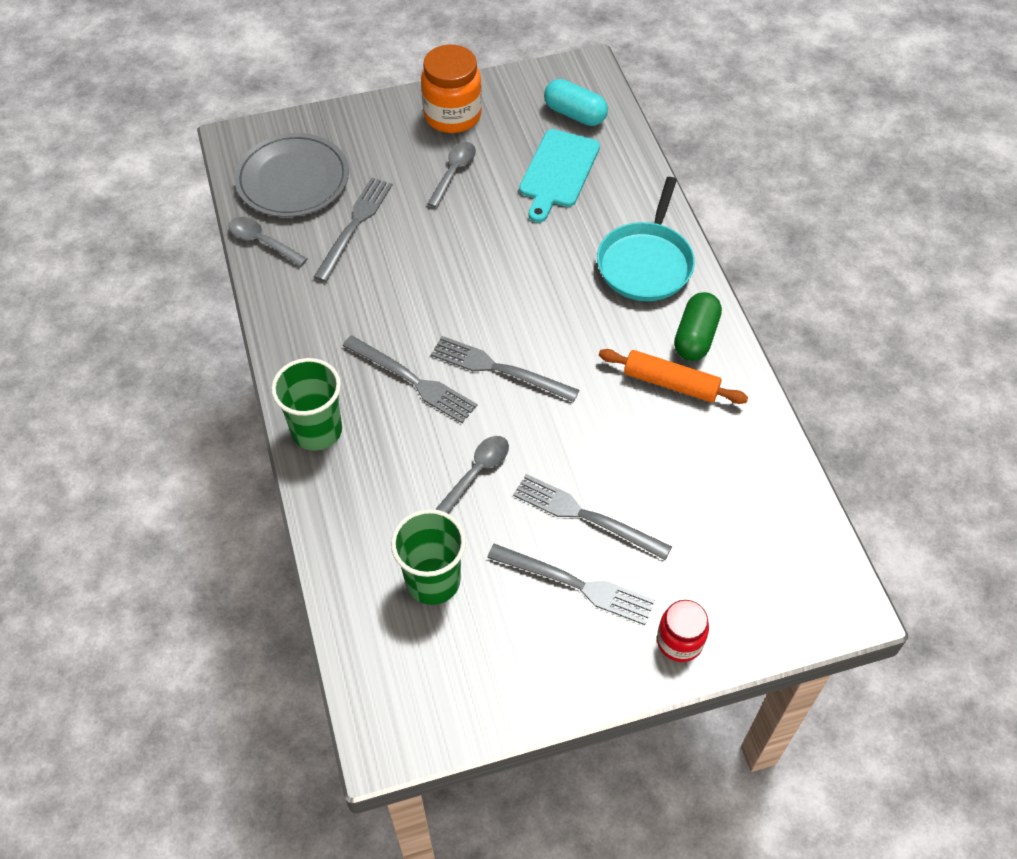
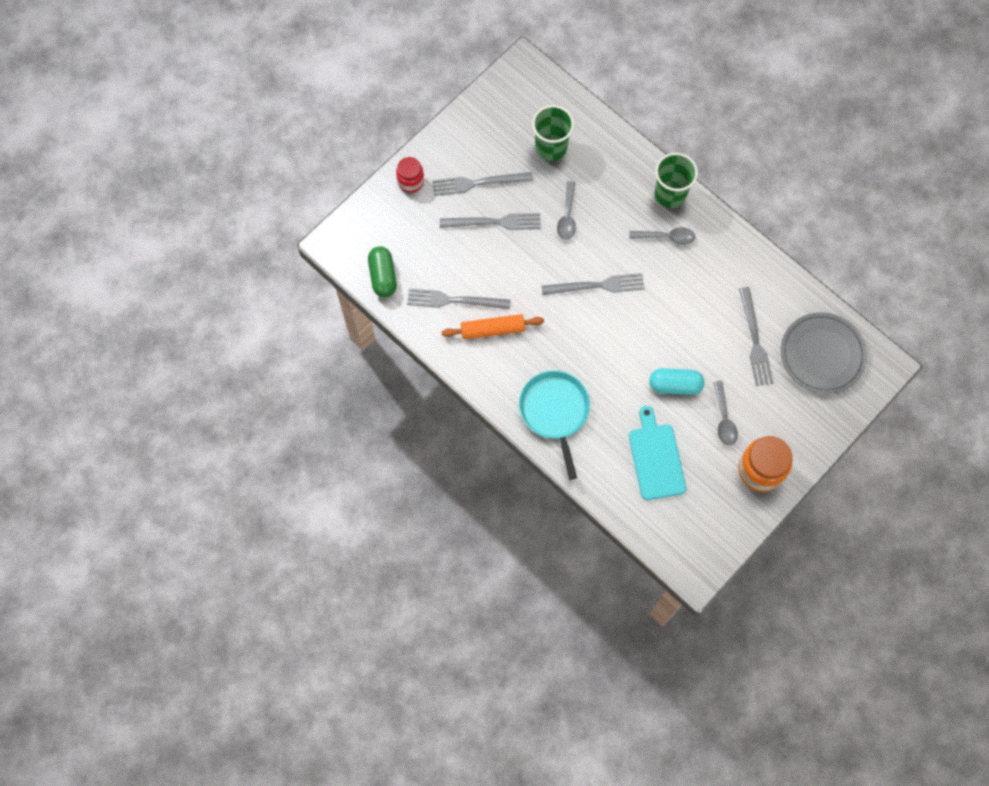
camera: 150 degrees right, 15 degrees up
grey spoon [229,217,308,266] -> grey spoon moved to [629,227,695,245]
grey fork [342,335,478,423] -> grey fork moved to [407,289,511,309]
turquoise capsule [544,79,608,126] -> turquoise capsule moved to [649,368,704,395]
green capsule [674,292,722,361] -> green capsule moved to [368,246,397,297]

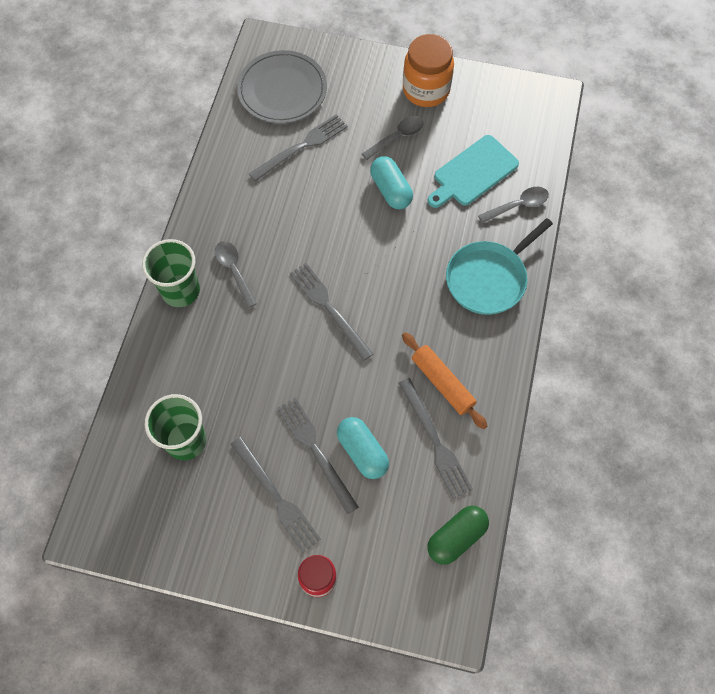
camera: 120 degrees left, 5 degrees down
grey spoon [557,181,576,240] -> grey spoon moved to [478,187,549,223]
none -> turquoise capsule [337,417,389,479]

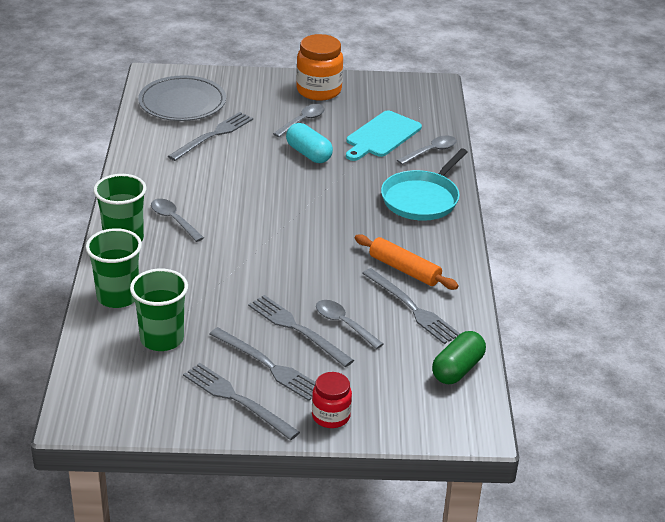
camera: 15 degrees left, 30 degrees down
grey fork [290,263,373,361] -> grey fork moved to [183,363,300,440]
turquoise capsule [337,417,389,479] -> grey spoon [316,300,383,349]
none -> green cup [86,228,142,308]

